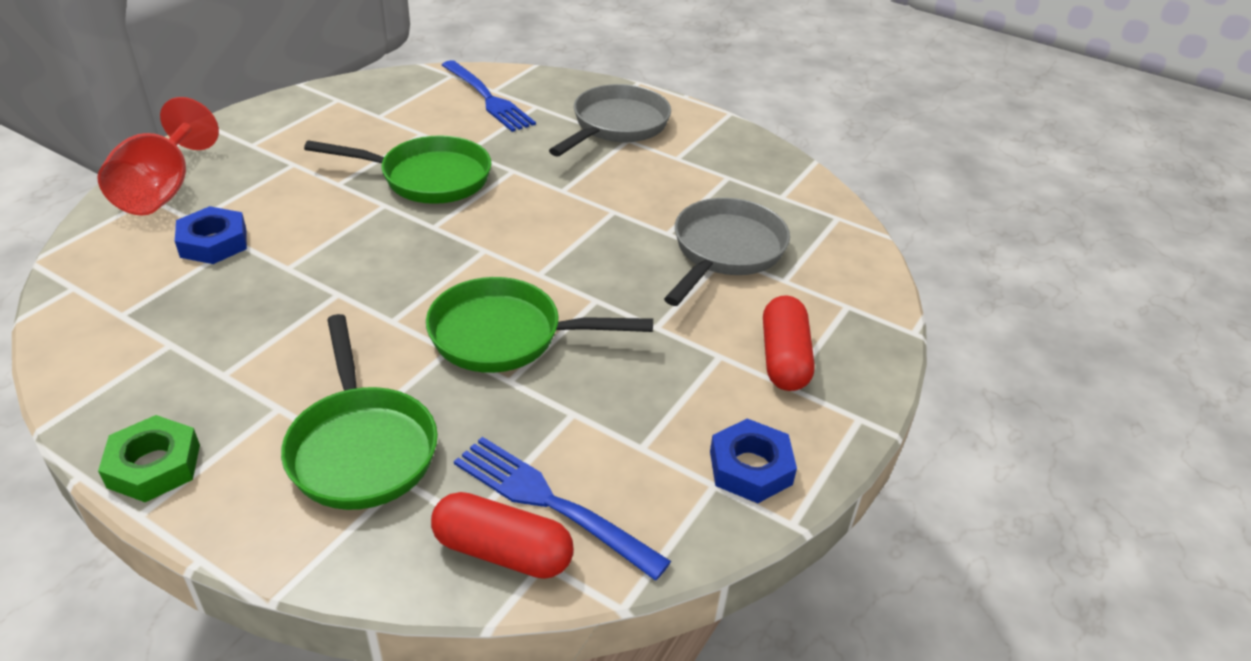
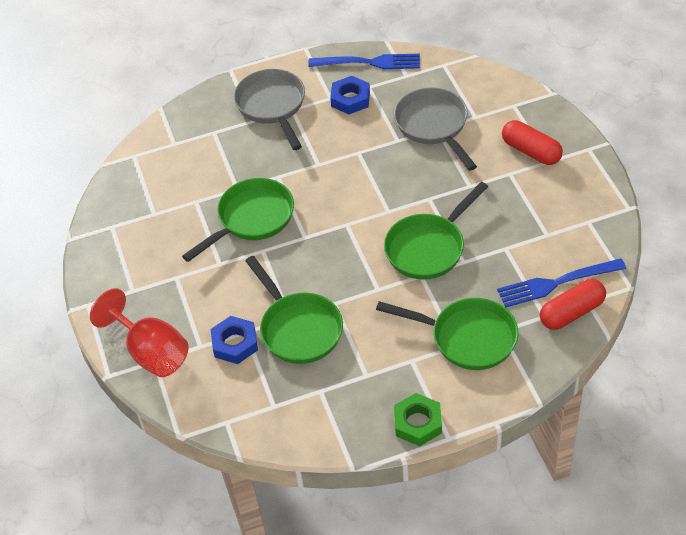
camera: 45 degrees left, 10 degrees up
blue fork [442,60,536,132] -> blue fork moved to [308,54,420,69]
blue nut [710,418,797,503] -> blue nut moved to [330,76,370,114]
none -> green pan [245,256,343,364]

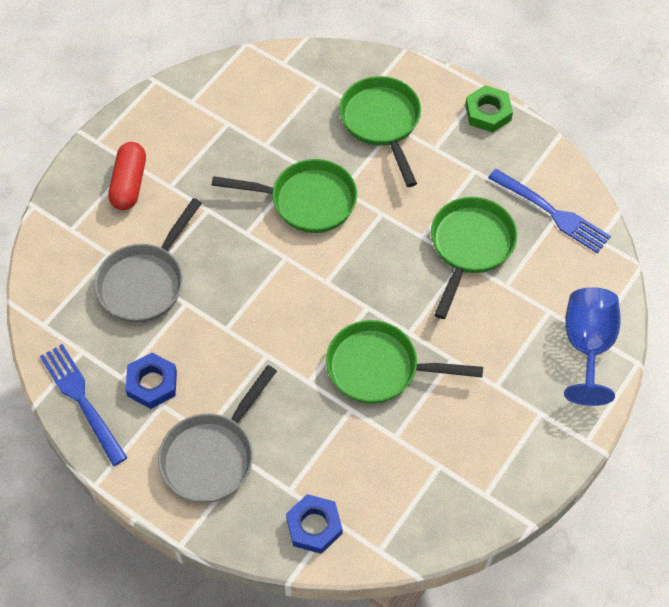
camera: 130 degrees left, 10 degrees up
red goblet [90,288,189,377] -> blue goblet [564,287,621,406]
blue nut [211,316,258,364] -> blue nut moved to [286,494,342,554]
blue fork [497,258,626,308] -> blue fork moved to [488,169,611,254]
red capsule [540,279,606,330] -> none

